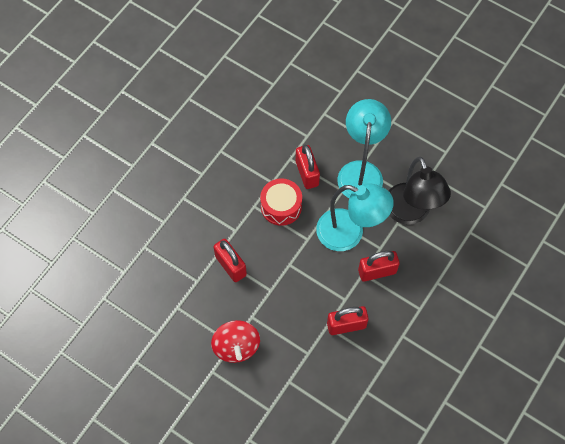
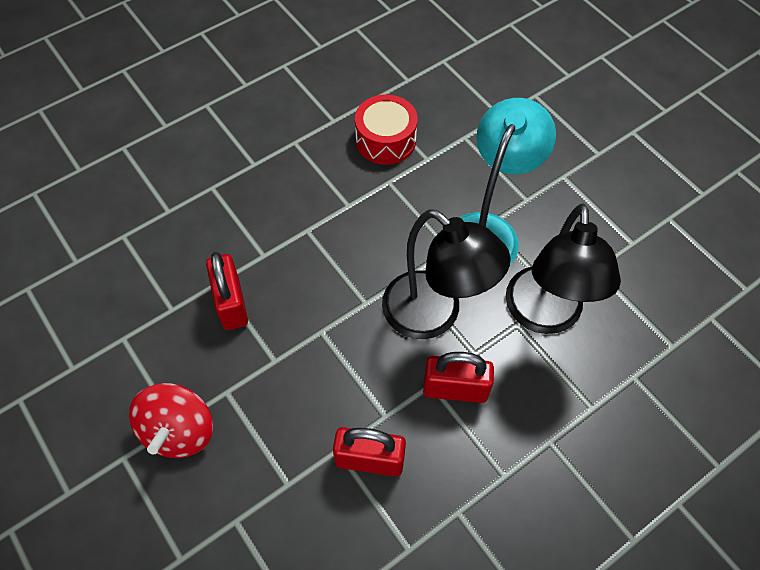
camera: 20 degrees right, 5 degrees down
red drum [260,178,302,226] -> red drum moved to [355,94,418,165]
red padlock [296,144,320,189] -> none
turquoise lamp [316,183,394,251] -> black lamp [382,209,511,339]

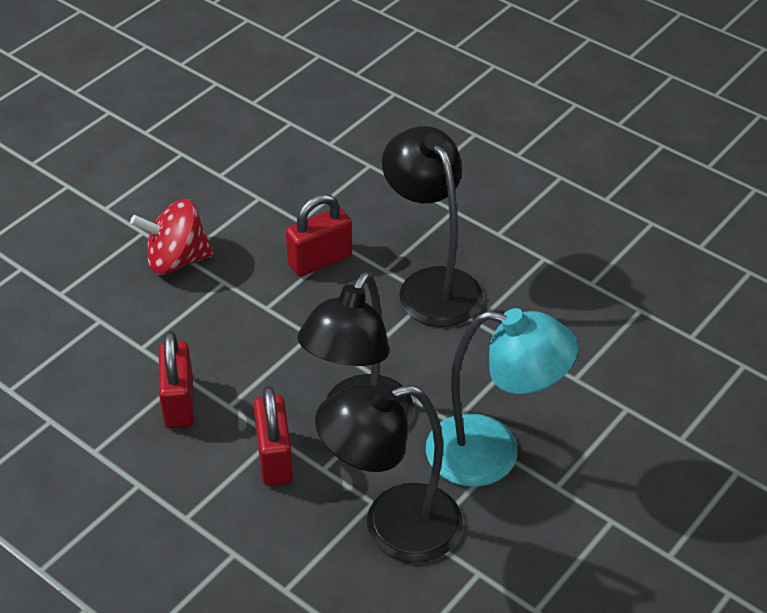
camera: 75 degrees right, 15 degrees down
red drum [355,94,418,165] -> none
none -> black lamp [382,126,483,327]

